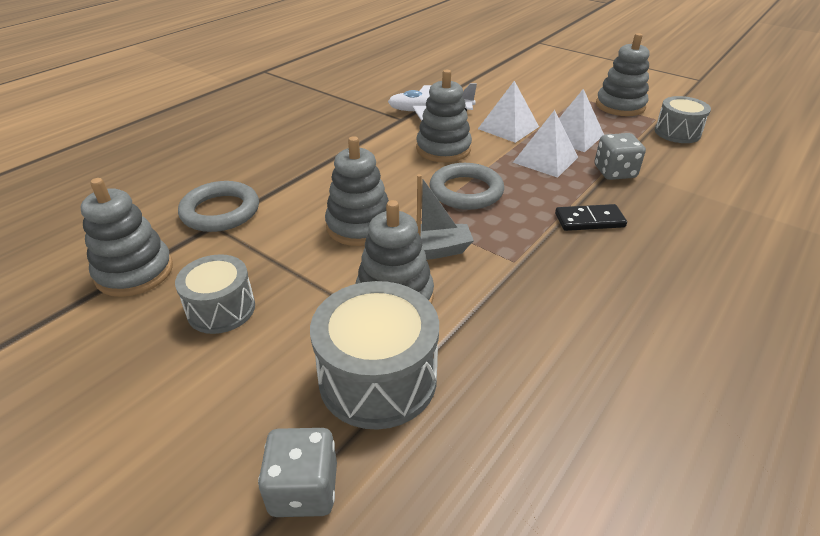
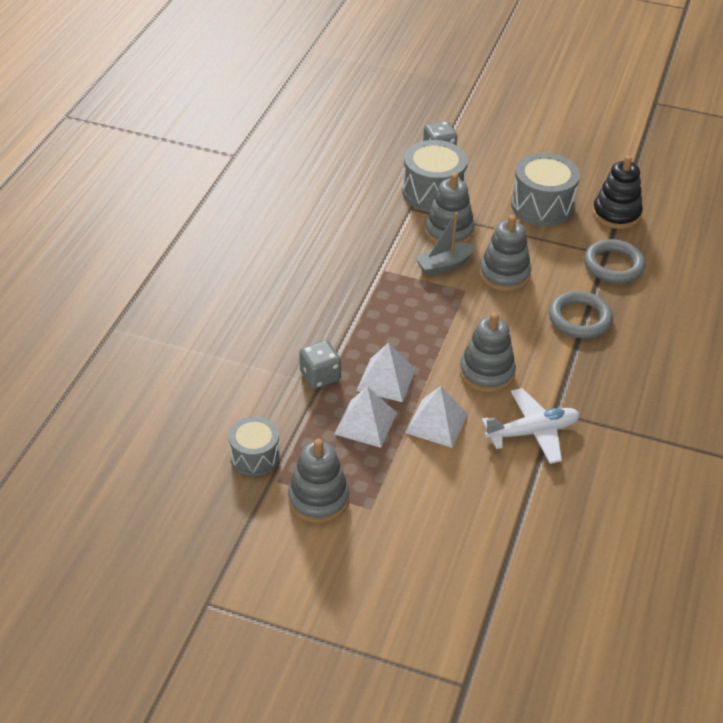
camera: 160 degrees right, 5 degrees up
grey stacking toy [81,178,173,297] -> black stacking toy [593,155,643,229]
grey drum [175,254,255,334] -> grey drum [511,153,580,226], size x1.57
grey ring [429,163,504,210] -> grey ring moved to [549,291,613,338]
black domino [555,204,627,231] -> none

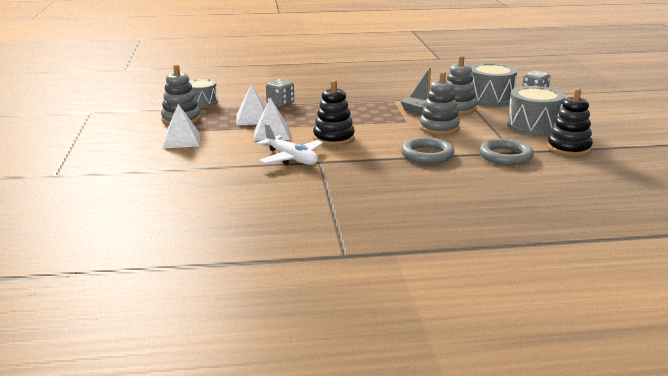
camera: 65 degrees right, 20 degrees down
white pyramid [356,343,416,402] -> white pyramid moved to [162,104,200,149]
grey stacking toy [460,312,516,393] -> black stacking toy [313,80,355,146]

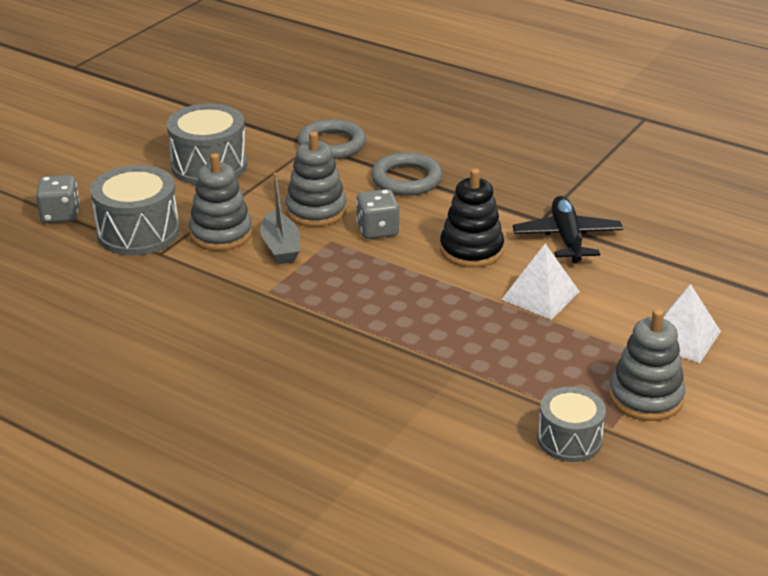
camera: 140 degrees left, 10 degrees up
white pyramid [236,84,265,125] -> none
white plane [256,124,324,165] -> black plane [513,196,623,263]
grey dice [266,79,294,107] -> grey dice moved to [356,189,400,239]
black stacking toy [547,88,593,157] -> none

